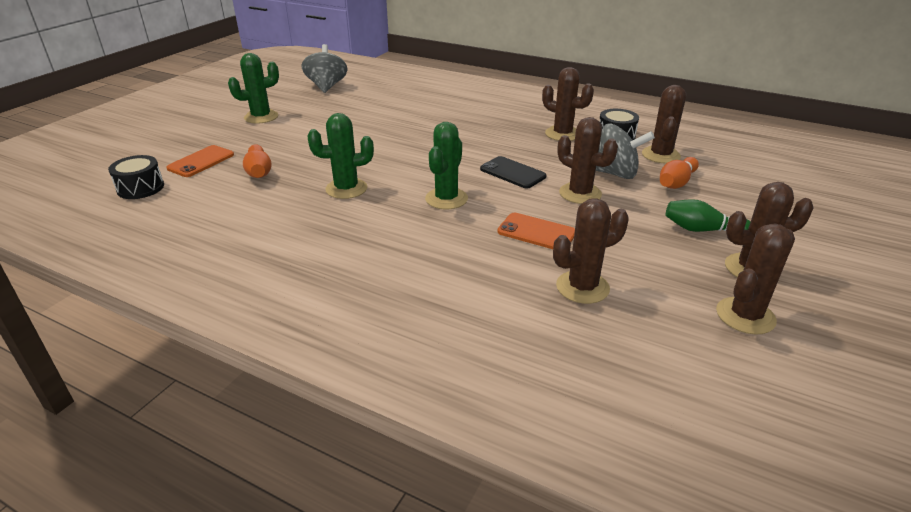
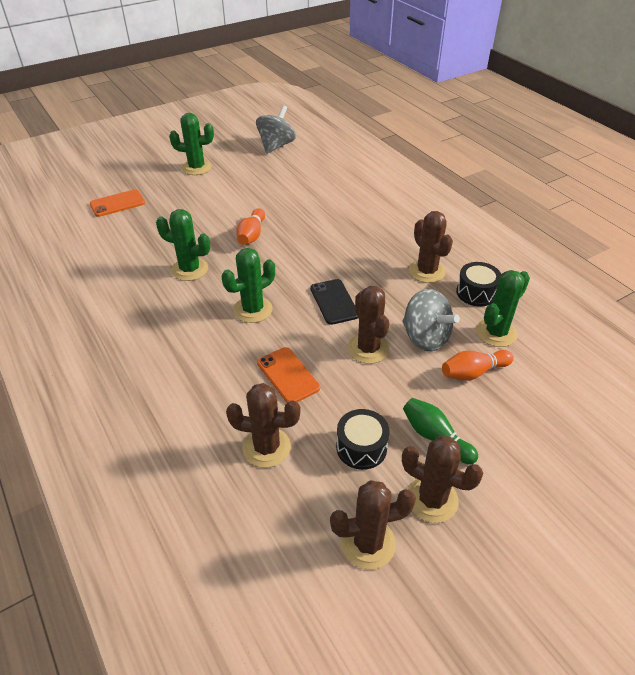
camera: 30 degrees right, 10 degrees up
black drum [108,155,164,199] -> black drum moved to [336,409,390,470]
orange bowling pin [243,144,272,178] -> orange bowling pin moved to [236,208,265,245]
brown cactus [642,85,686,163] -> green cactus [476,270,530,347]

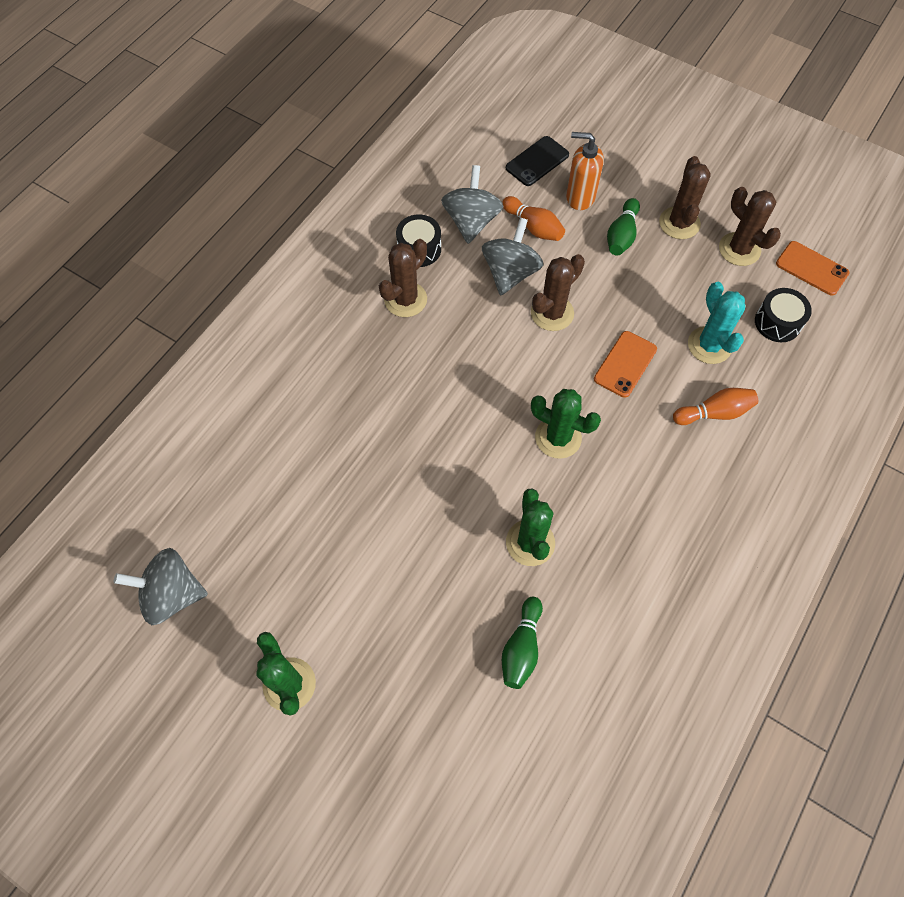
camera: 115 degrees left, 20 degrees up
orange phone [90,189,145,217] -> orange phone moved to [776,241,850,296]
brown cactus [226,383,300,468] -> turquoise cactus [688,282,745,364]
orange bowling pin [236,208,265,245] -> orange bowling pin moved to [673,388,758,425]
black phone [310,279,358,325] -> black phone moved to [506,136,569,186]
black drum [336,409,390,470] -> black drum moved to [755,288,812,342]
green cactus [476,270,530,347] -> grey spinning top [441,165,504,244]
none -> green bowling pin [502,597,543,689]
none -> orange soap dispenser [566,132,604,210]

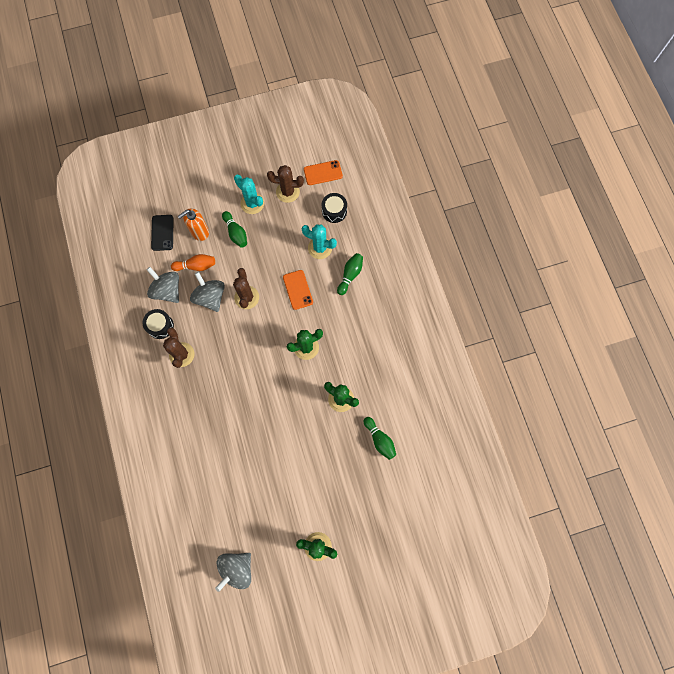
camera: 50 degrees left, 10 degrees up
brown cactus [659,156,711,239] -> turquoise cactus [234,175,264,214]
orange bowling pin [673,388,758,425] -> green bowling pin [337,253,363,295]

